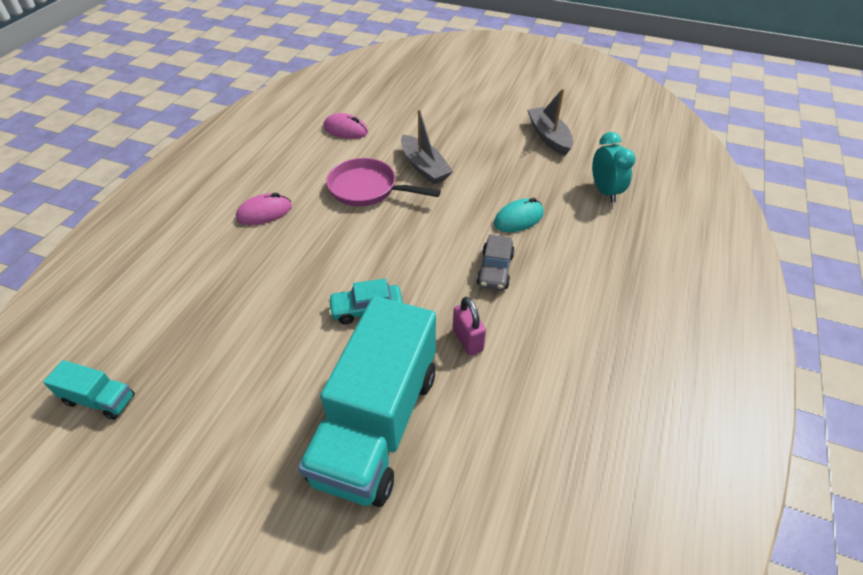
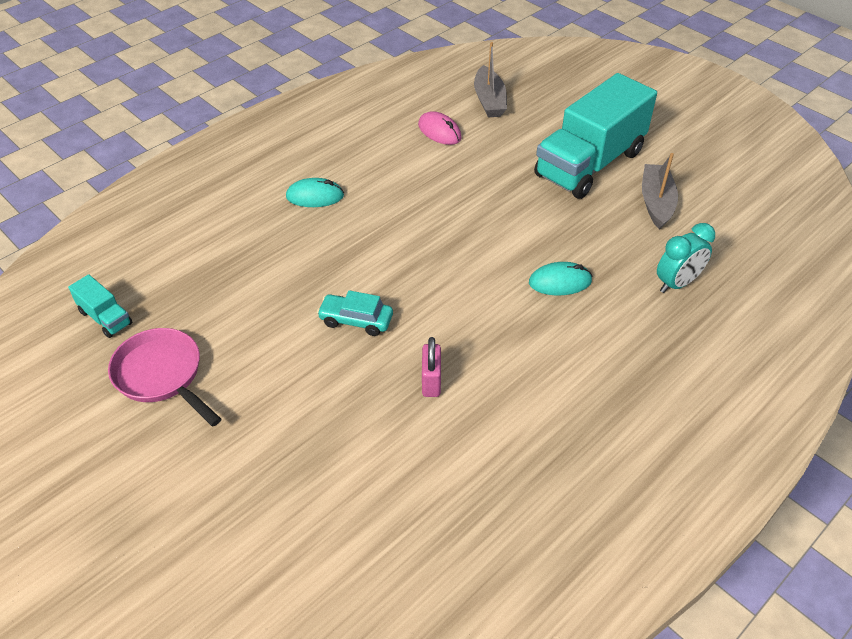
camera: 25 degrees right, 0 degrees up
pink mouse [236,193,292,225] -> turquoise mouse [286,178,344,207]
turquoise truck [298,296,436,507] -> turquoise truck moved to [534,73,657,199]
pink pan [326,158,441,206] -> pink pan moved to [108,328,221,426]
grey boat [401,109,453,184] -> grey boat moved to [474,42,507,118]
grey car [477,235,515,291] -> none
turquoise clock [592,132,635,203] -> turquoise clock turned 45 degrees clockwise [657,223,715,293]

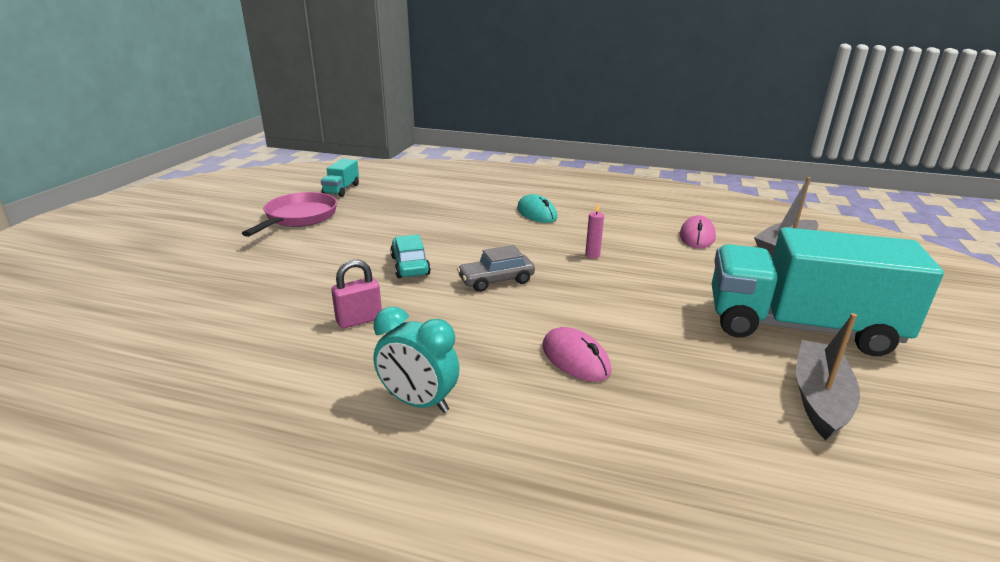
camera: 60 degrees right, 20 degrees down
turquoise mouse [529,262,592,295] -> pink mouse [542,327,611,381]
grey boat [642,153,678,229] -> grey boat turned 45 degrees counterclockwise [796,313,860,440]
turquoise clock [657,223,715,293] -> turquoise clock moved to [373,307,460,413]
none -> grey car [457,245,535,292]
none -> pink candle [585,203,604,258]

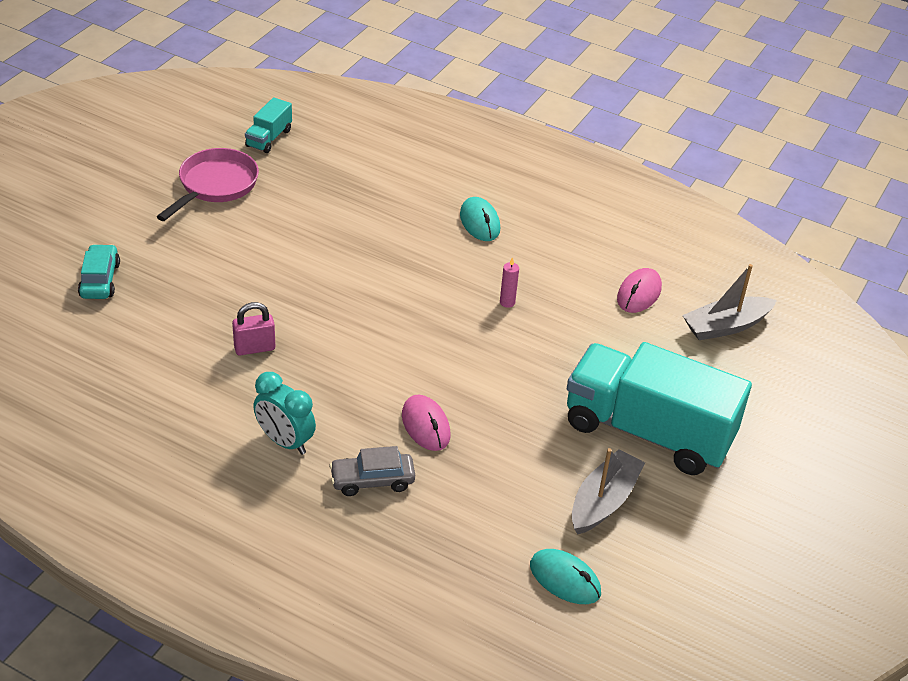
camera: 10 degrees right, 15 degrees up
turquoise car [390,234,431,278] -> turquoise car moved to [78,244,120,299]
grey car [457,245,535,292] -> grey car moved to [329,446,415,496]
none -> turquoise mouse [530,549,601,604]

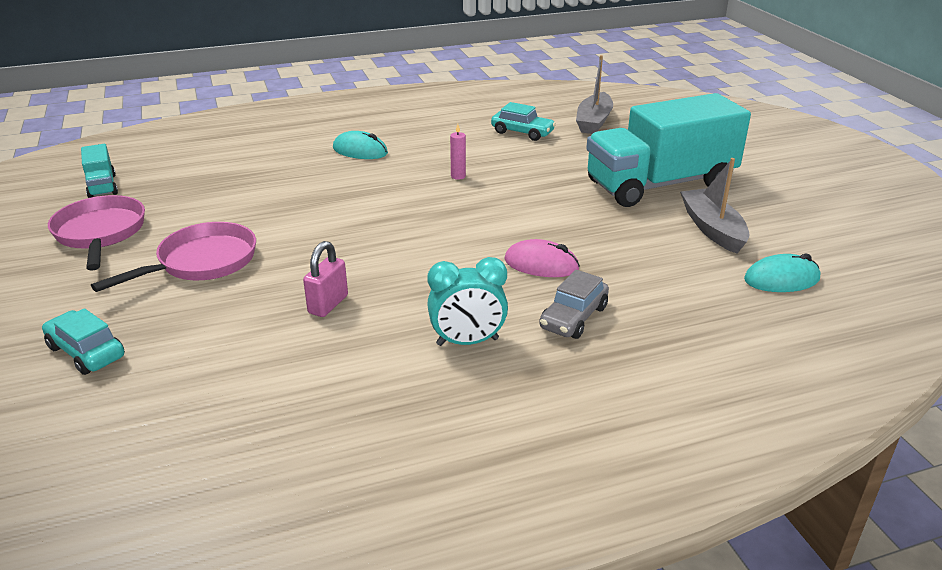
camera: 45 degrees left, 10 degrees down
pink mouse [617,268,662,313] -> turquoise car [491,102,556,141]
none -> pink pan [91,222,256,292]

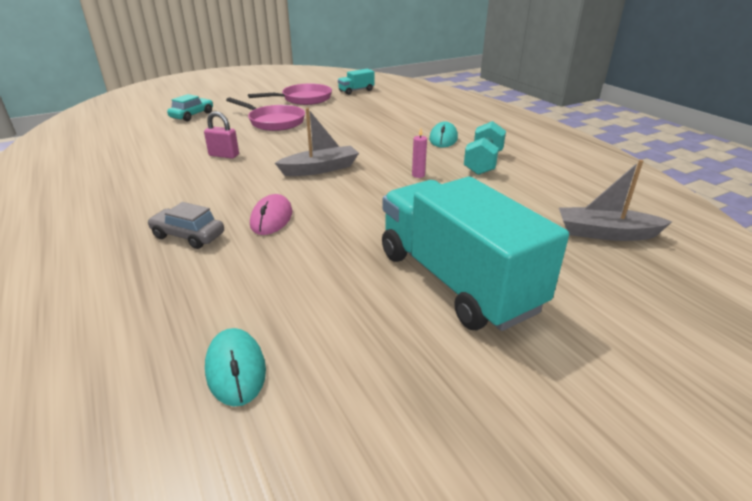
camera: 80 degrees right, 0 degrees up
turquoise clock [427,257,508,346] -> none
turquoise car [491,102,556,141] -> none
grey boat [680,158,749,254] -> grey boat moved to [275,108,359,176]
none -> turquoise dumbbell [464,121,506,175]

